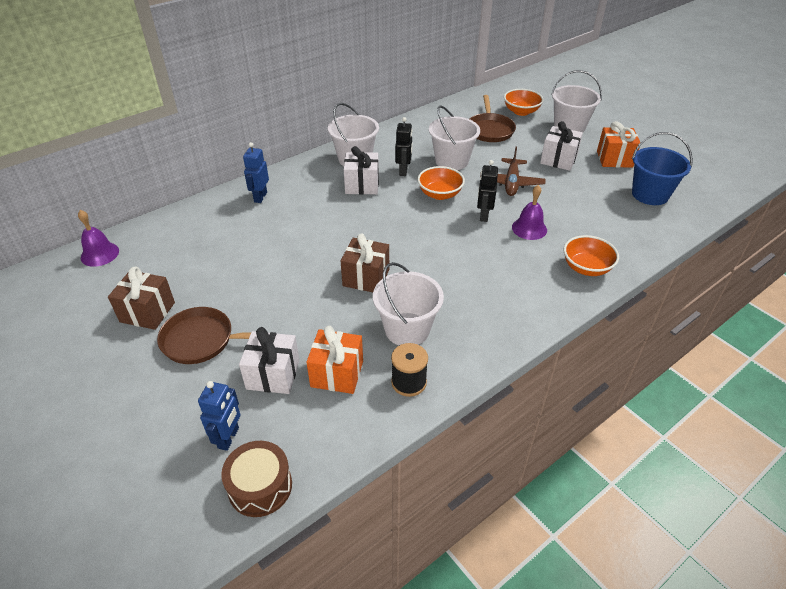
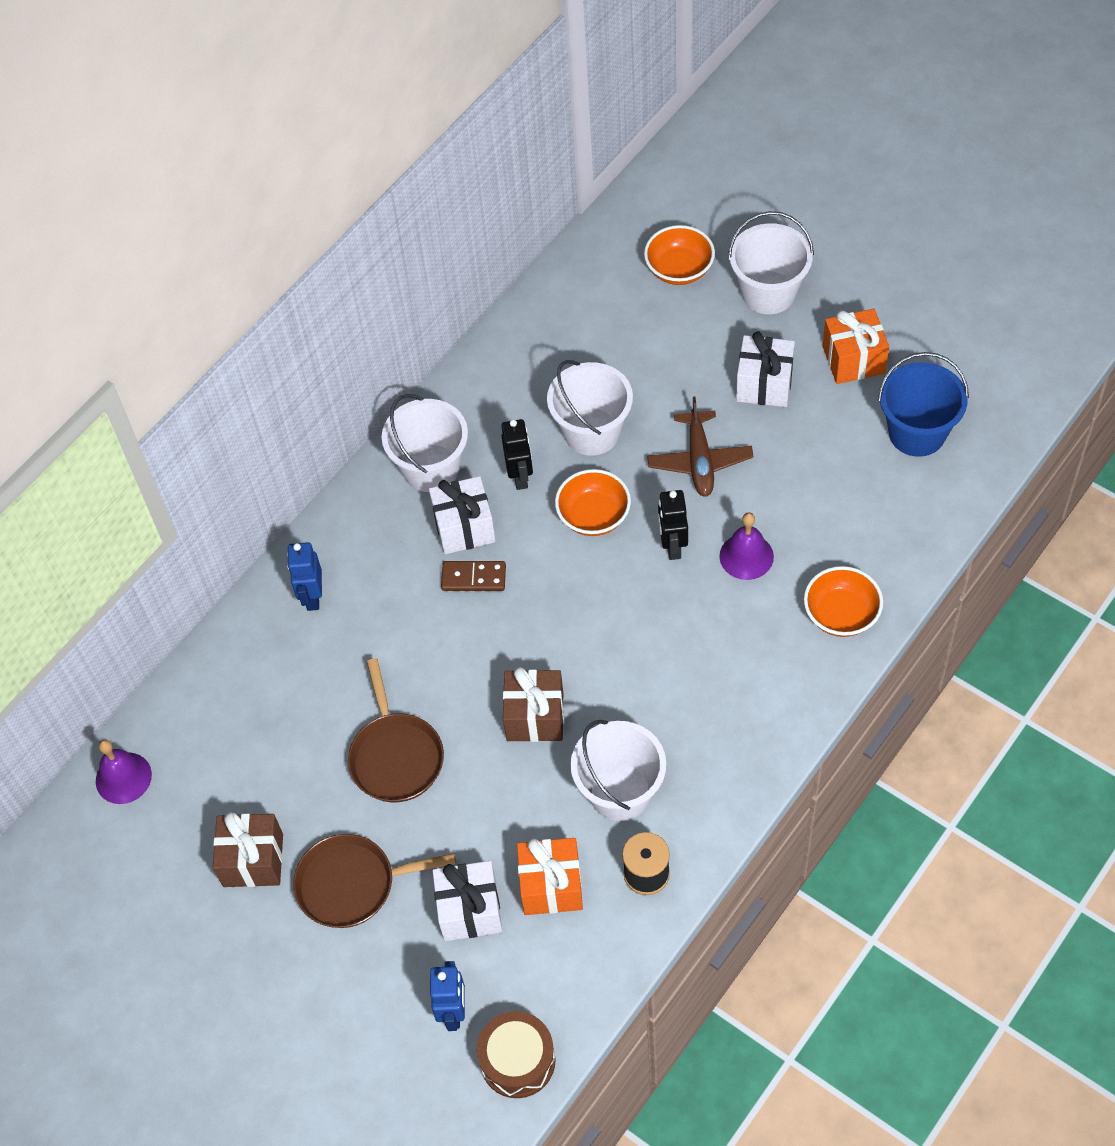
camera: 10 degrees left, 15 degrees up
brown pan [470,95,516,142] -> brown pan moved to [348,658,444,802]
none -> brown domino [441,561,506,591]

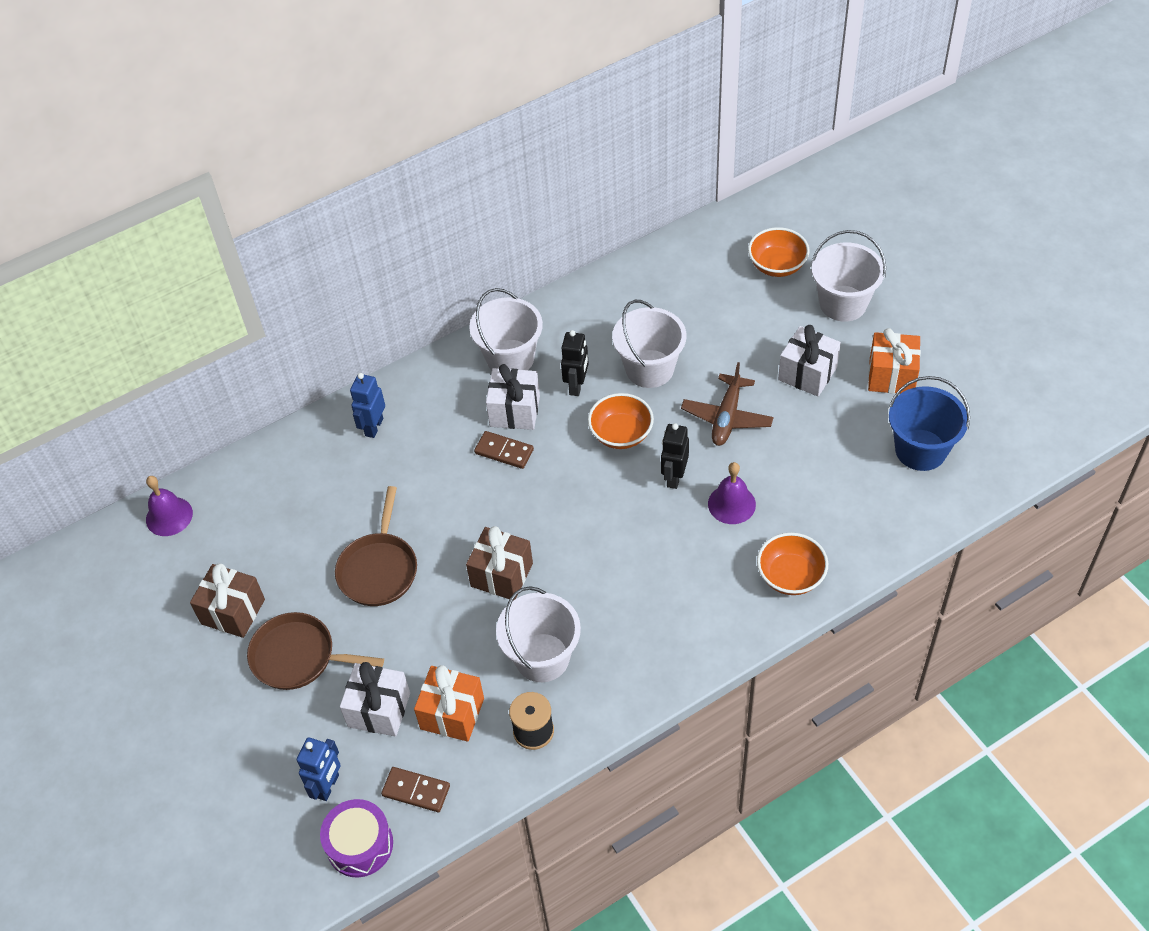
camera: 20 degrees right, 5 degrees down
brown drum [477,1011,556,1098] -> purple drum [320,799,393,877]
none -> brown domino [381,767,450,812]

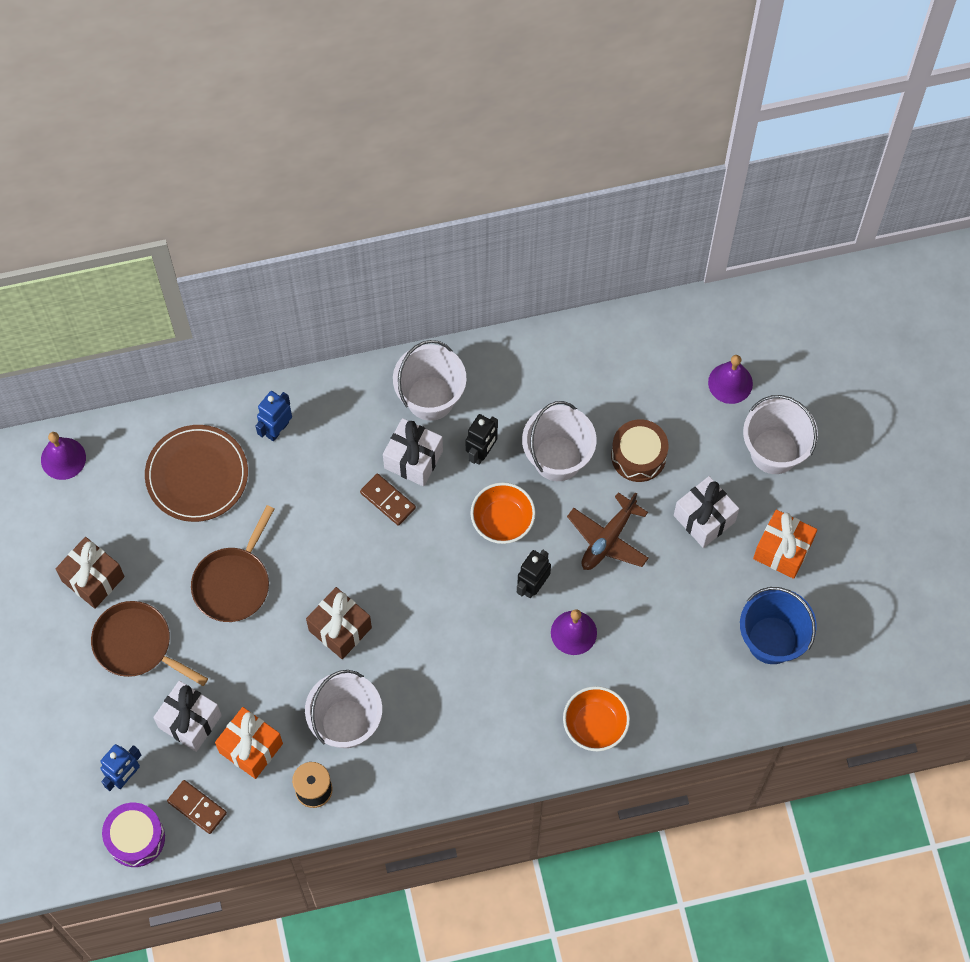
camera: 15 degrees right, 15 degrees up
orange bowl [748,227,809,277] -> purple bell [708,355,753,404]
none -> brown plate [145,425,248,522]
none -> brown drum [611,419,668,482]

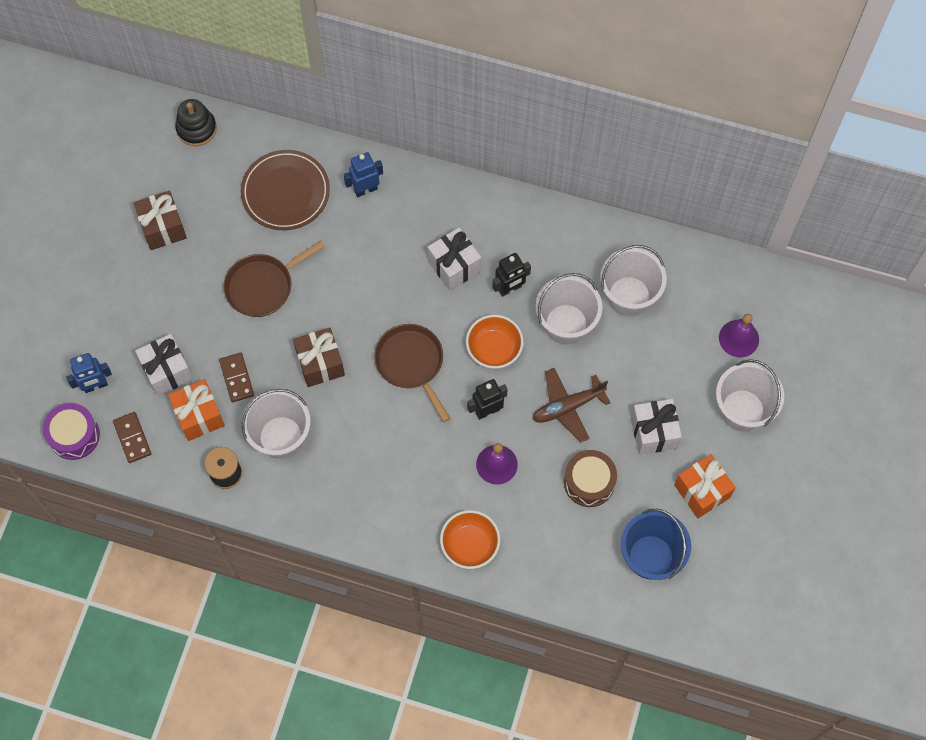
camera: 30 degrees right, 0 degrees up
purple bell [41,432,86,480] -> black stacking toy [175,99,217,146]
brown pan [91,601,208,686] -> brown pan moved to [374,324,450,422]
brown domino [360,474,416,526] -> brown domino moved to [219,353,254,402]
white bucket [393,340,467,421] -> white bucket moved to [600,245,667,316]
brown drum [611,419,668,482] -> brown drum moved to [564,450,617,507]

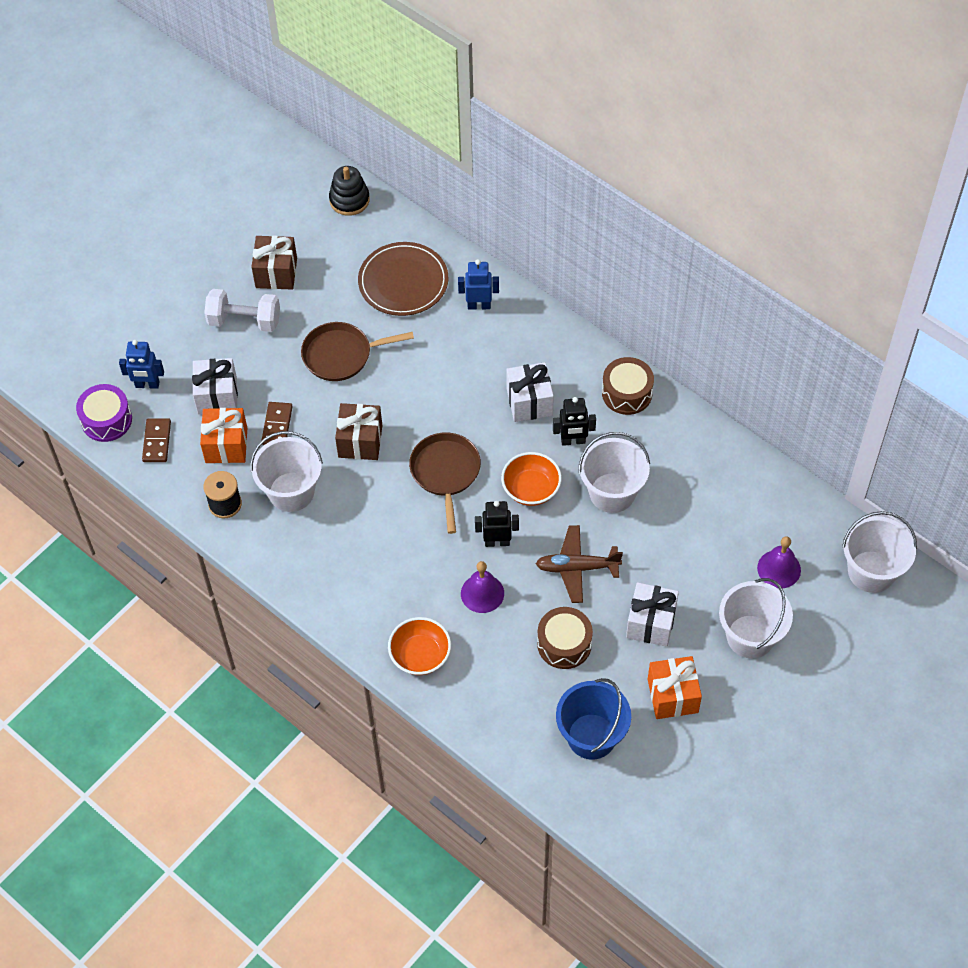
camera: 25 degrees right, 10 degrees down
white bucket [600,245,667,316] -> white bucket moved to [842,511,917,593]
none -> white dumbbell [204,289,280,332]
none -> brown drum [602,357,654,415]

